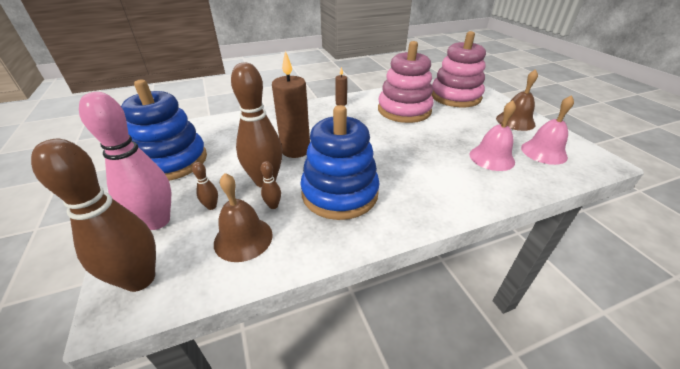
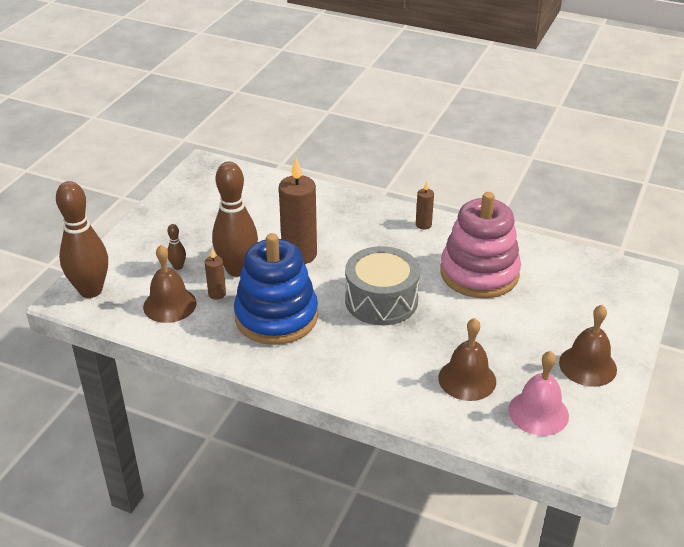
camera: 45 degrees right, 0 degrees up
pink bowling pin [79,92,171,230] -> none
blue stacking toy [121,80,207,181] -> none
brown bowling pin [261,161,281,209] -> brown candle [205,249,226,300]
pink stacking toy [432,31,486,107] -> none
pink bell [469,100,516,171] -> brown bell [438,318,496,401]
none -> grey drum [345,246,420,325]

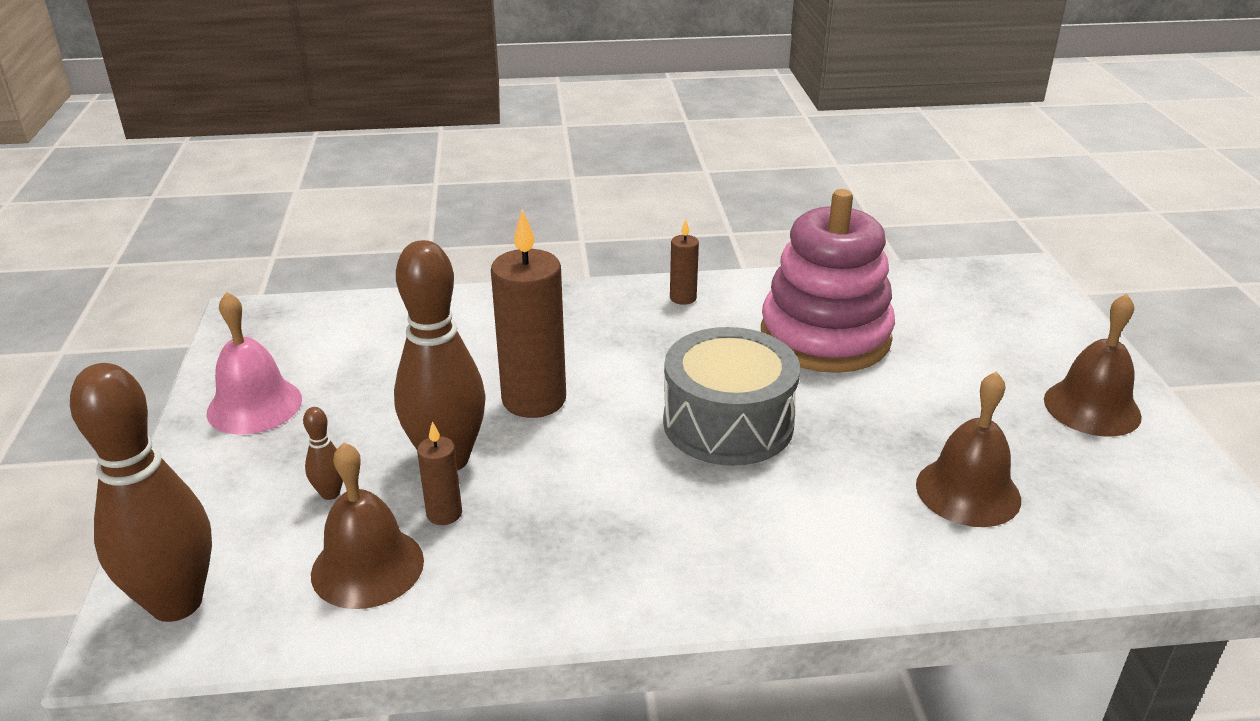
camera: 30 degrees left, 5 degrees down
blue stacking toy [234,233,318,345] -> none
pink bell [508,351,569,436] -> pink bell moved to [207,292,302,435]

